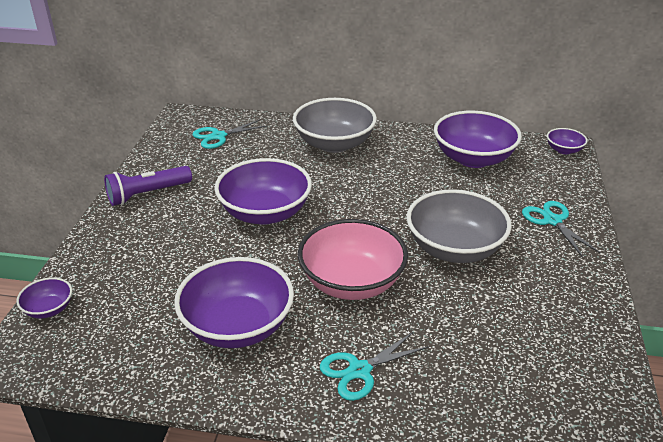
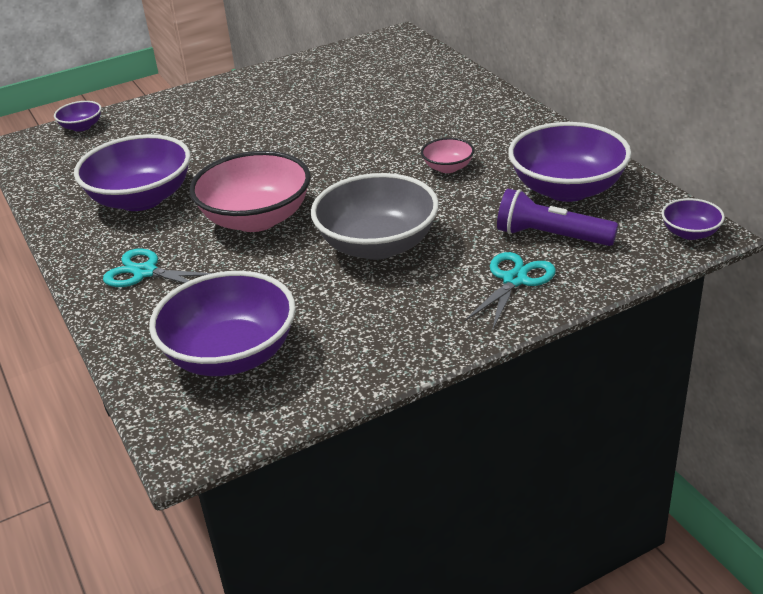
camera: 55 degrees right, 0 degrees up
purple flashlight [104,166,192,206] -> purple flashlight moved to [497,188,618,246]
turquoise scissors [192,119,268,149] -> none
purple bowl [215,158,312,224] -> purple bowl moved to [149,271,296,376]
grey bowl [293,98,377,153] -> none
none -> pink bowl [421,138,474,173]

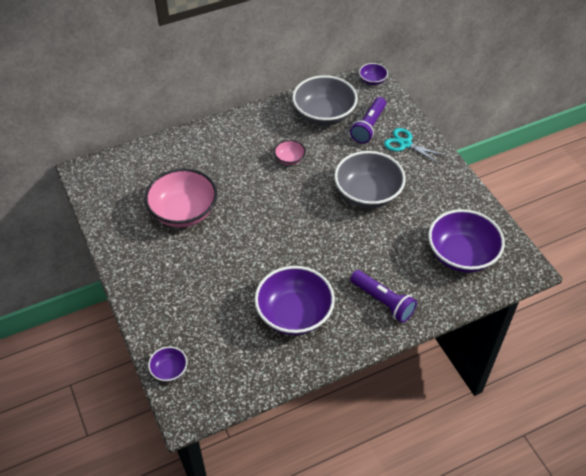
camera: 90 degrees left, 15 degrees up
turquoise scissors [103,248,212,287] -> purple flashlight [350,270,417,323]
pink bowl [189,151,311,232] -> pink bowl moved to [144,168,217,227]
purple bowl [508,122,632,202] -> grey bowl [292,75,358,126]

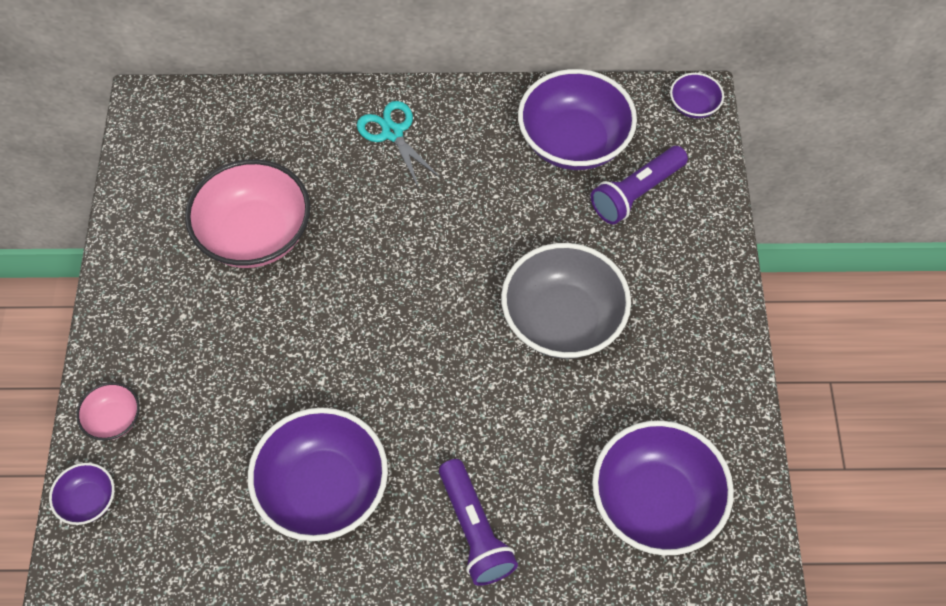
camera: 25 degrees right, 10 degrees up
pink bowl [274,140,306,165] -> pink bowl moved to [76,382,140,440]
grey bowl [292,75,358,126] -> purple bowl [518,69,637,170]
turquoise scissors [384,128,446,164] -> turquoise scissors moved to [357,101,441,189]

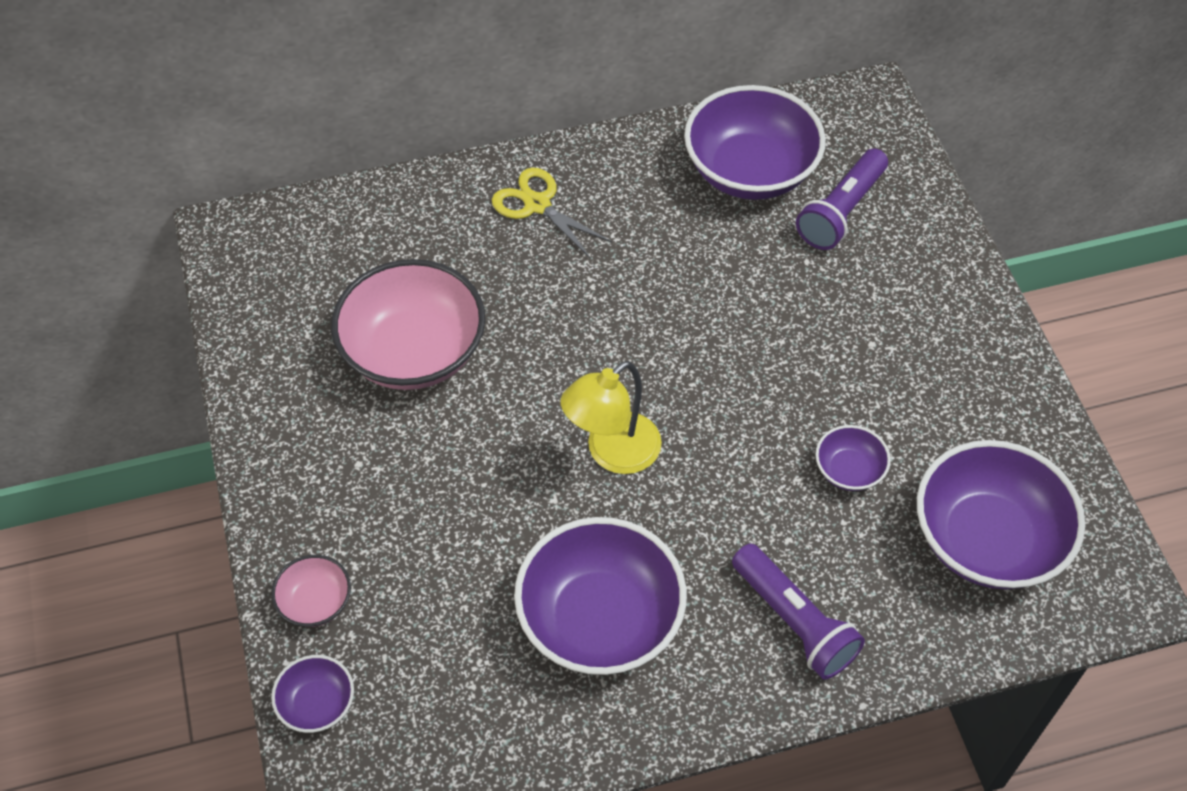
camera: 15 degrees left, 5 degrees down
turquoise scissors [357,101,441,189] -> yellow scissors [492,168,612,259]
grey bowl [501,243,631,359] -> none
purple bowl [670,73,724,118] -> purple bowl moved to [815,425,891,491]
none -> yellow lamp [561,361,662,474]

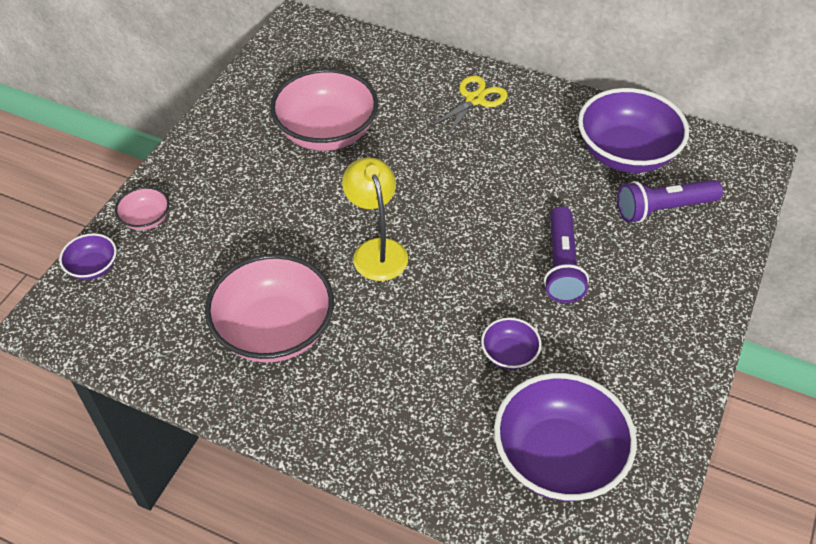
camera: 40 degrees right, 5 degrees down
yellow scissors [492,168,612,259] -> yellow scissors turned 45 degrees clockwise [428,75,508,138]
purple bowl [514,517,687,675] -> pink bowl [205,254,334,362]
yellow lamp [561,361,662,474] -> yellow lamp turned 75 degrees clockwise [342,157,408,281]
purple flashlight [732,543,865,680] -> purple flashlight moved to [544,206,589,303]

